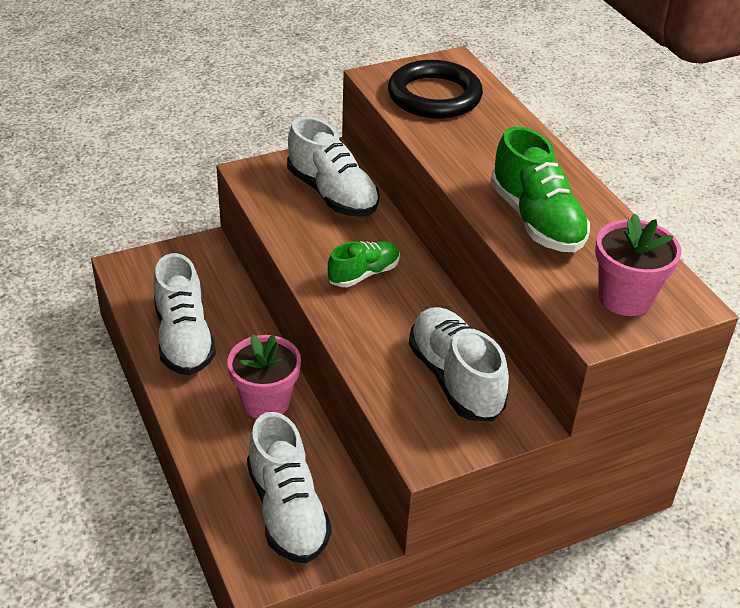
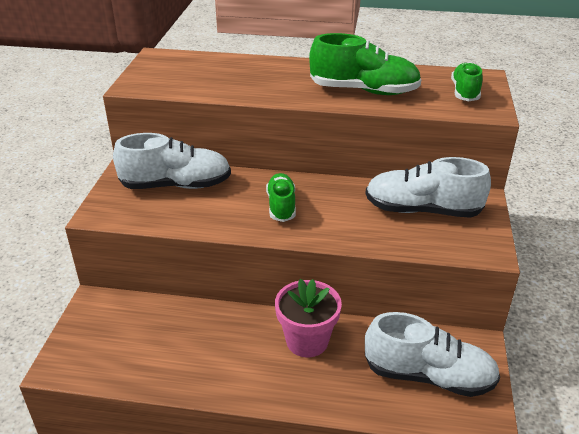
camera: 55 degrees left, 5 degrees down
white shoe [153,253,216,375] -> none
black ring [388,60,483,119] -> none
pink flower pot [595,214,682,316] -> green shoe [451,62,482,101]

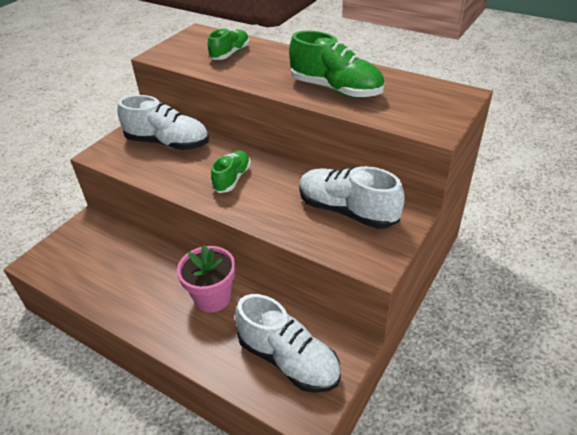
camera: 25 degrees right, 5 degrees up
green shoe [451,62,482,101] -> green shoe moved to [208,28,250,60]

